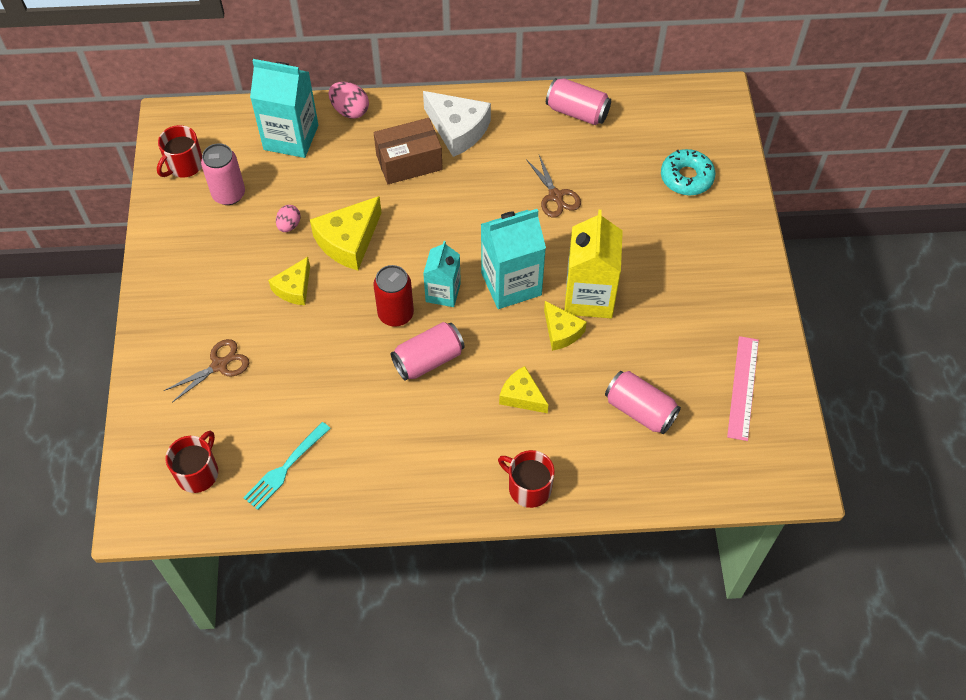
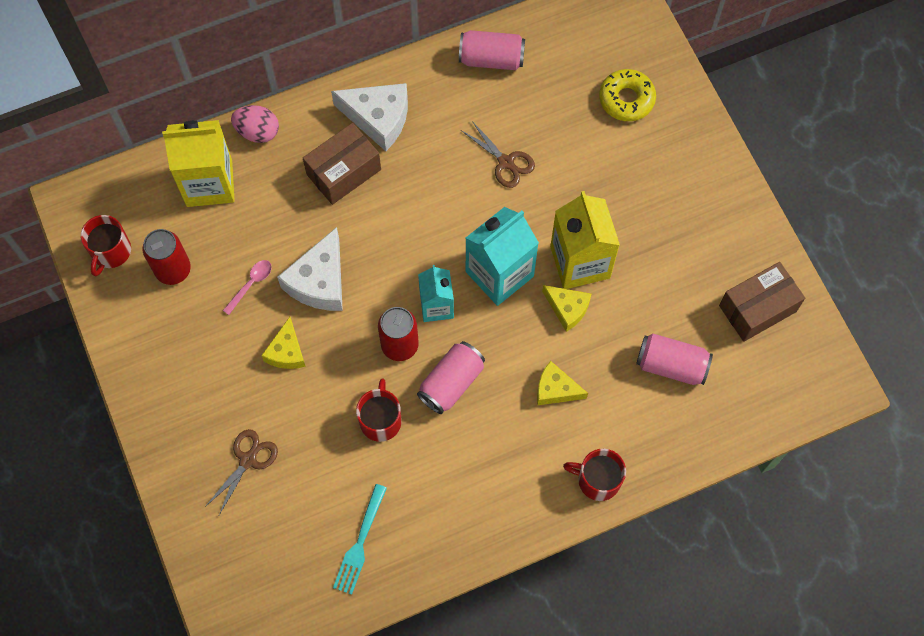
camera: 20 degrees left, 10 degrees up
red mug [166,431,218,493] -> red mug moved to [356,378,402,442]
pink can [201,143,245,205] -> red can [142,229,191,285]
turquoise carton [250,59,318,158] -> yellow carton [162,120,235,207]
pink egg [276,205,301,232] -> pink spoon [223,260,272,315]
yellow cheese [310,196,382,271] -> white cheese [277,227,343,311]
turquoise donut [661,149,715,195] -> yellow donut [599,69,656,121]
pink ruler [727,336,759,441] -> brown box [719,262,805,342]

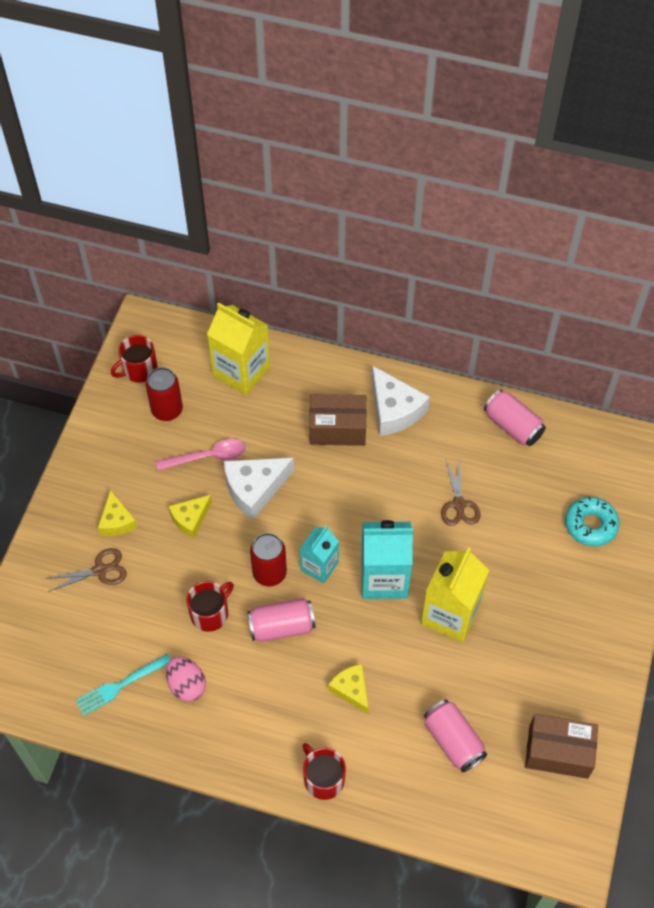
camera: 40 degrees right, 10 degrees down
pink spoon [223,260,272,315] -> pink spoon [156,439,246,471], size x1.53
pink egg [231,105,279,143] -> pink egg moved to [166,656,206,702]
yellow cheese [542,285,591,332] -> yellow cheese moved to [98,490,137,536]
yellow donut [599,69,656,121] -> turquoise donut [565,496,620,546]

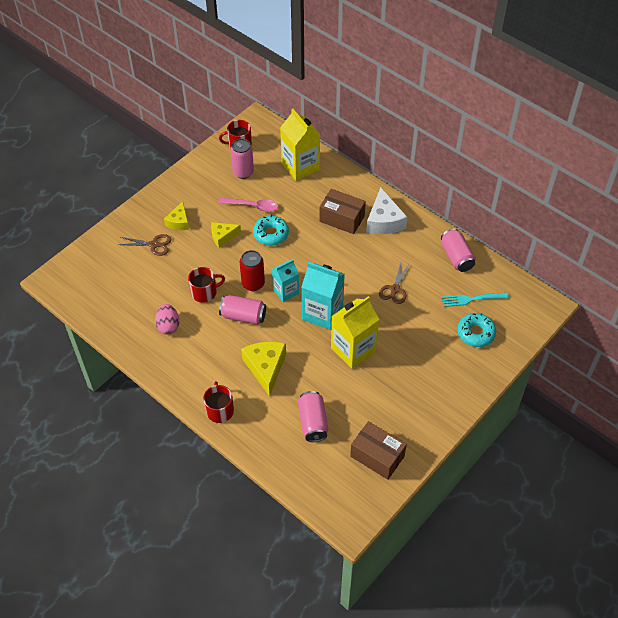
camera: 25 degrees right, 5 degrees down
turquoise fork [76,654,170,715] -> turquoise fork moved to [442,292,509,307]
red can [146,367,183,421] -> pink can [230,139,254,179]
white cheese [224,458,294,520] -> turquoise donut [253,215,289,246]
yellow cheese [328,664,369,714] -> yellow cheese [241,342,286,397], size x1.61

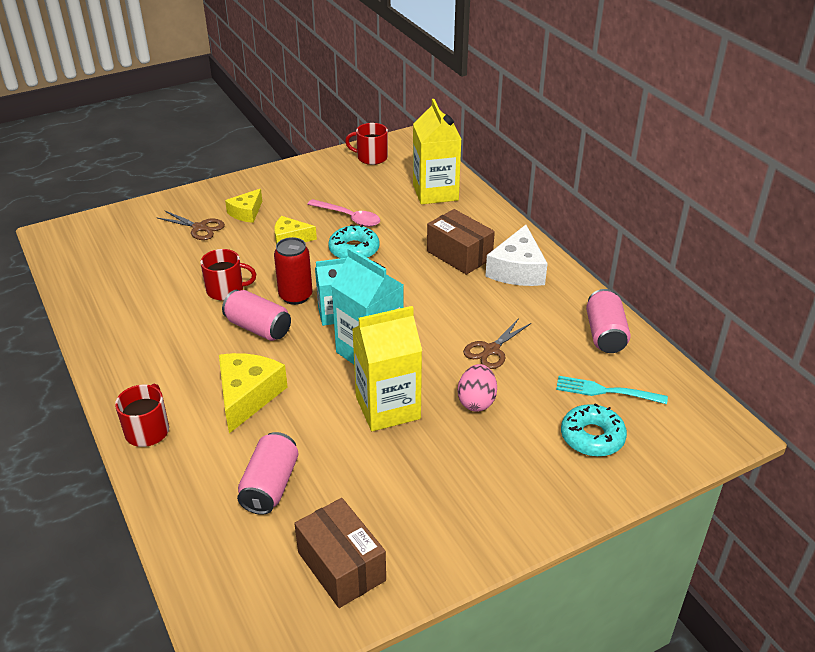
camera: 20 degrees right, 15 degrees down
pink egg [155,304,179,334] -> pink egg moved to [458,364,497,412]
pink can [230,139,254,179] -> none

